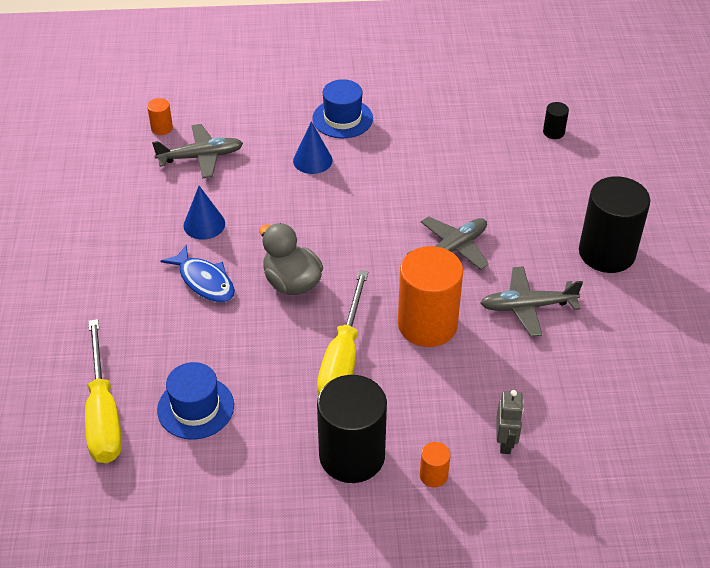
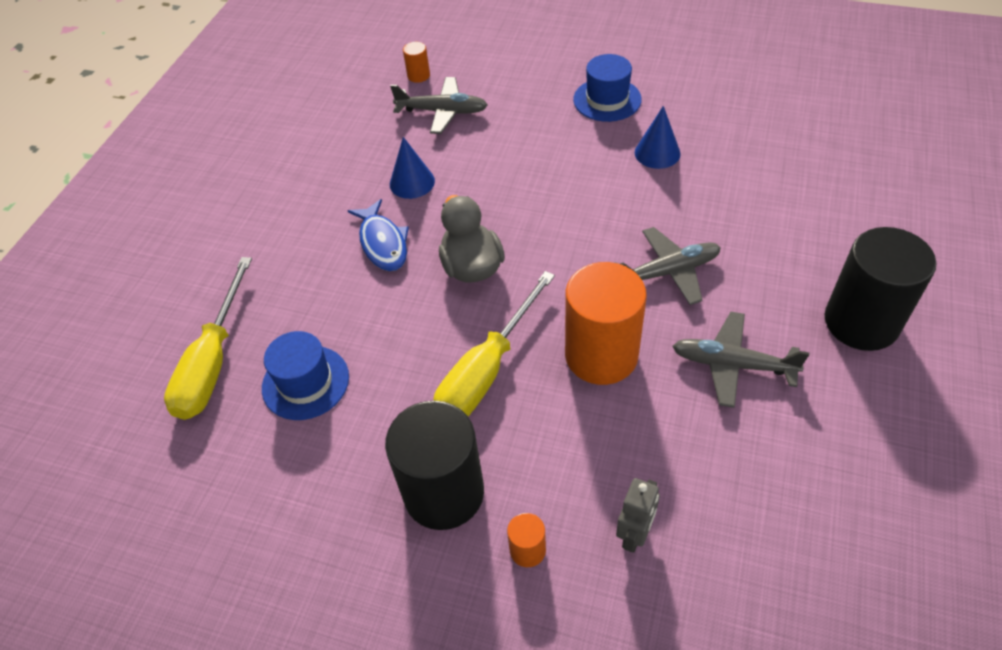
camera: 25 degrees right, 5 degrees up
blue cone [293,121,333,174] -> blue cone moved to [635,106,681,169]
black cylinder [543,102,569,139] -> none

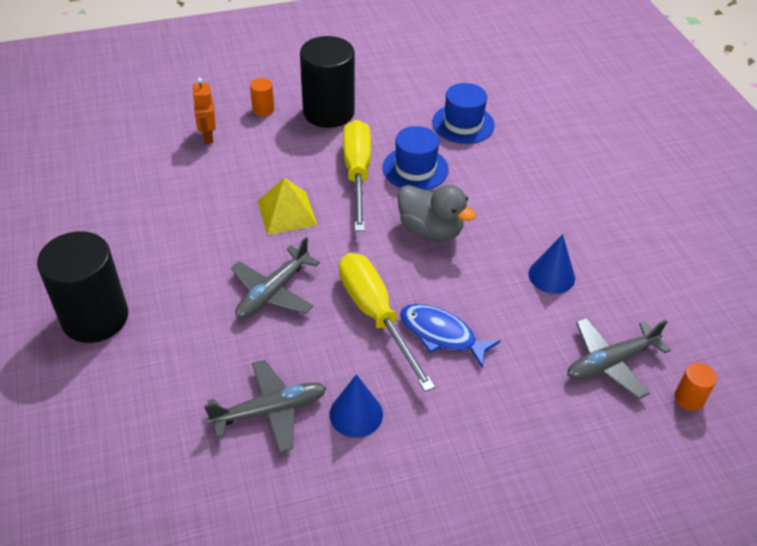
camera: 140 degrees right, 5 degrees down
yellow screwdriver [164,257,252,420] -> yellow screwdriver moved to [339,253,435,392]
blue fish [348,199,409,271] -> blue fish moved to [400,304,500,369]
orange cylinder [565,262,647,385] -> yellow pyramid [258,178,318,235]
blue hat [573,54,642,122] -> blue hat moved to [382,126,449,190]
grey robot [616,478,660,552] -> orange robot [192,78,216,144]
grey plane [672,312,809,408] -> grey plane moved to [204,360,326,453]

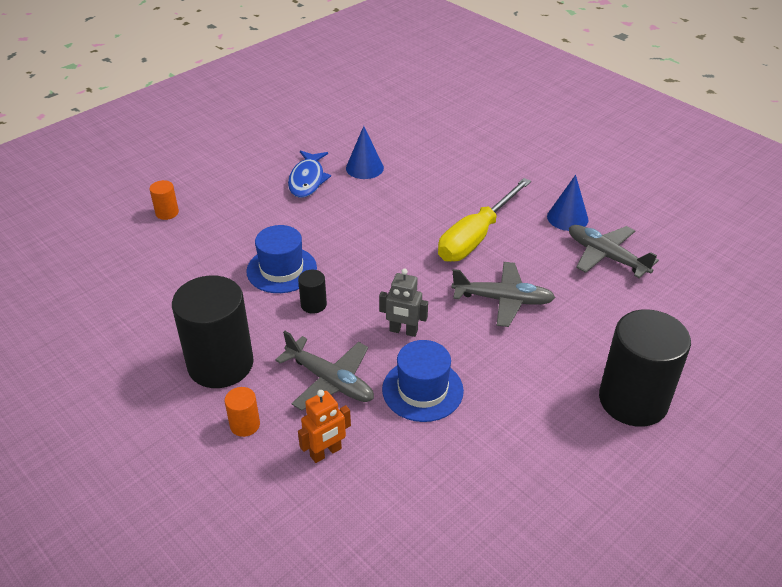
camera: 115 degrees left, 5 degrees down
yellow pyramid [258,178,318,235] -> grey robot [379,269,428,337]
yellow screwdriver [343,120,371,231] -> black cylinder [298,270,327,314]
grey duck [397,185,476,242] -> none
blue fish [400,304,500,369] -> blue fish moved to [288,150,331,198]
blue hat [432,83,495,144] -> blue hat moved to [382,340,464,422]
grey plane [567,318,671,399] -> grey plane moved to [275,331,374,411]
orange cylinder [674,363,717,411] -> orange cylinder moved to [149,180,179,220]

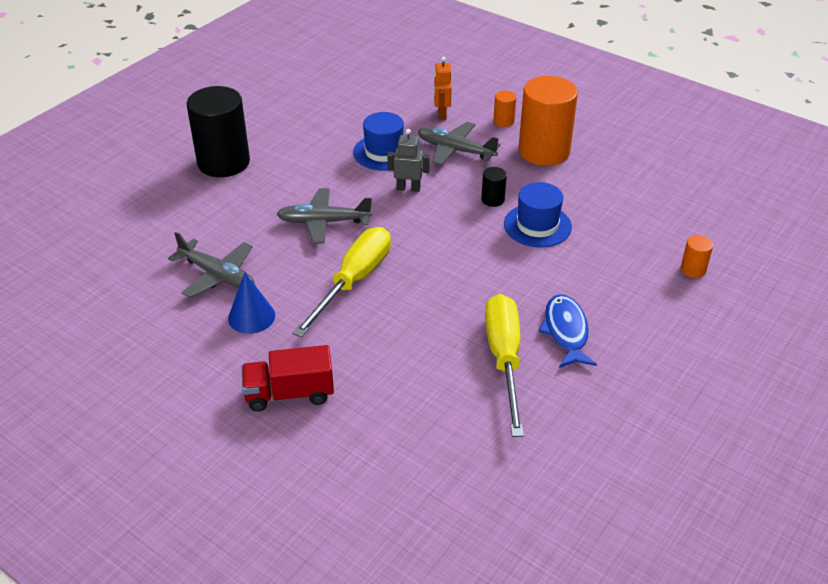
camera: 170 degrees right, 0 degrees up
black cylinder [172,275,254,388] -> orange cylinder [519,76,578,166]
orange robot [298,390,351,463] -> orange robot turned 45 degrees counterclockwise [434,57,452,120]
blue cone [346,126,384,179] -> yellow screwdriver [485,294,524,437]
none -> red truck [242,345,334,412]

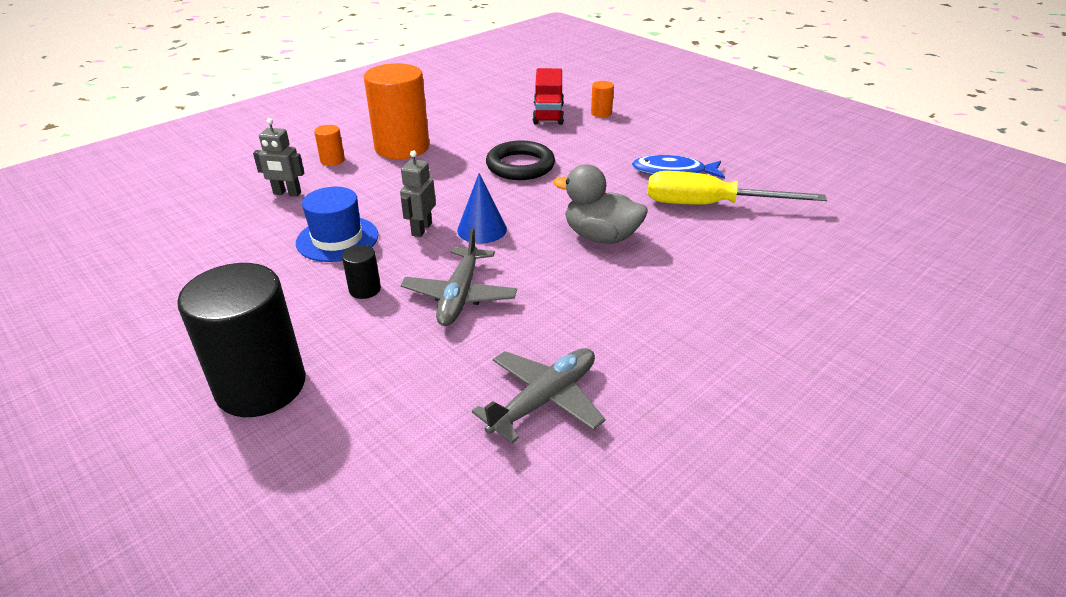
camera: 80 degrees left, 5 degrees down
blue cone [228,272,275,334] -> blue cone moved to [457,173,507,243]
red truck [242,345,334,412] -> red truck moved to [533,68,564,125]
yellow screwdriver [293,227,391,337] -> none
grey plane [418,122,501,166] -> none
orange robot [434,57,452,120] -> grey robot [253,118,304,197]
black cylinder [481,167,507,207] -> black cylinder moved to [342,245,381,299]
blue hat [504,182,572,247] -> black ring [486,141,555,180]
none -> grey duck [553,164,648,244]

